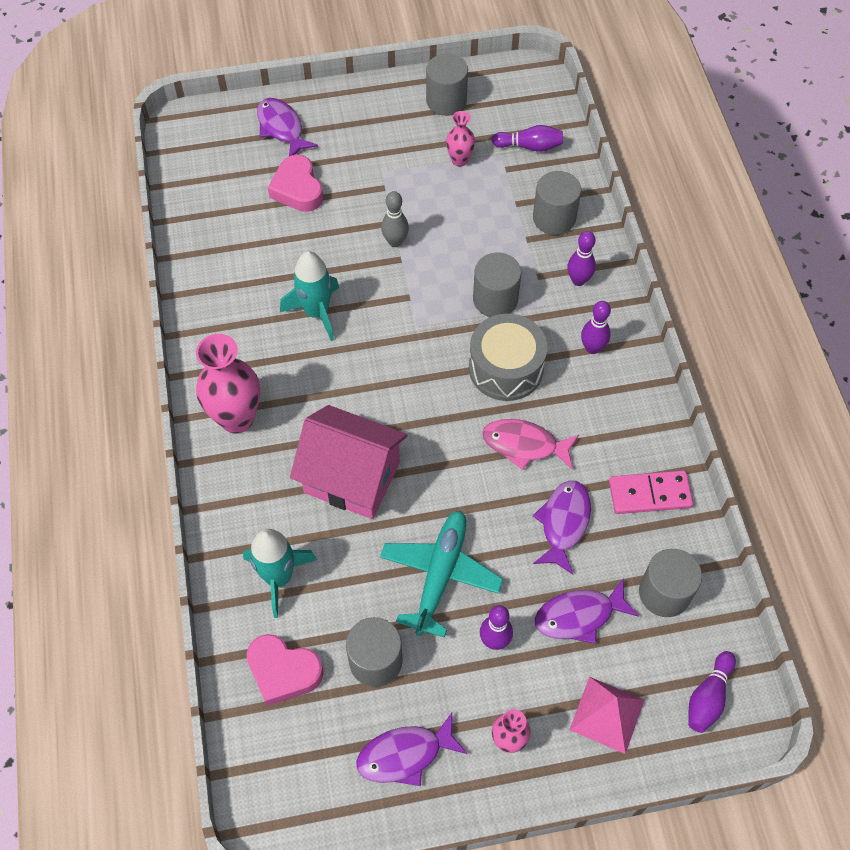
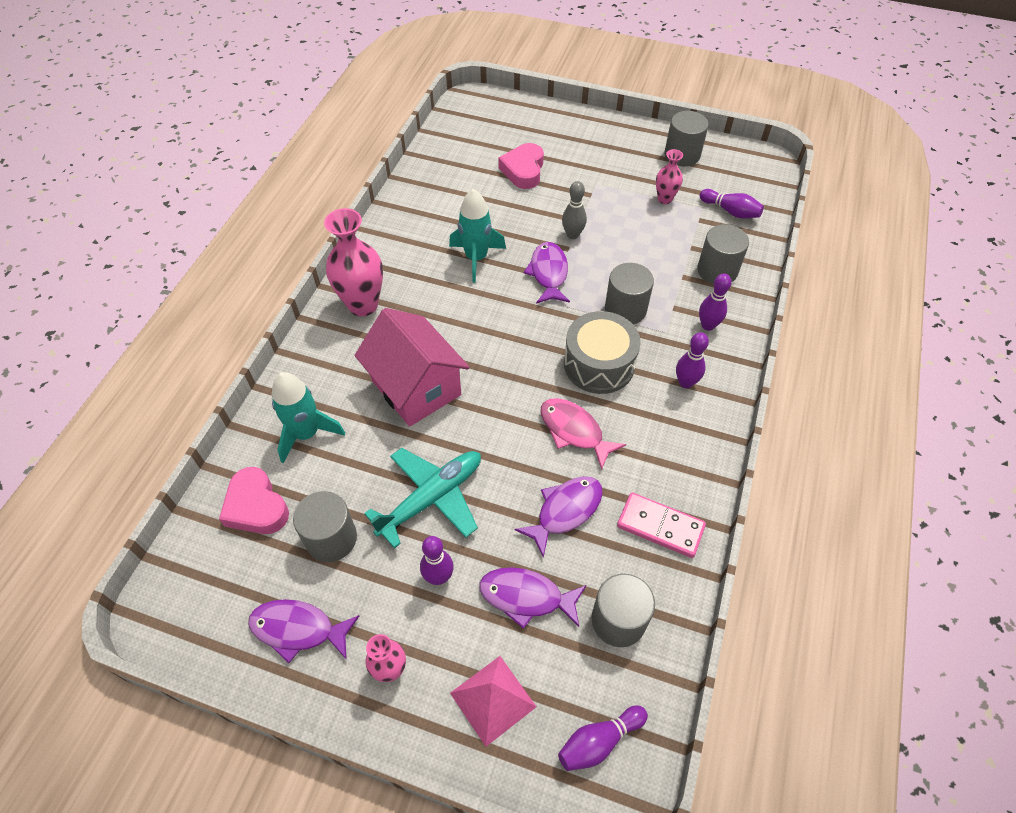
camera: 30 degrees right, 5 degrees down
purple fish [257,98,318,156] -> purple fish moved to [524,242,570,304]

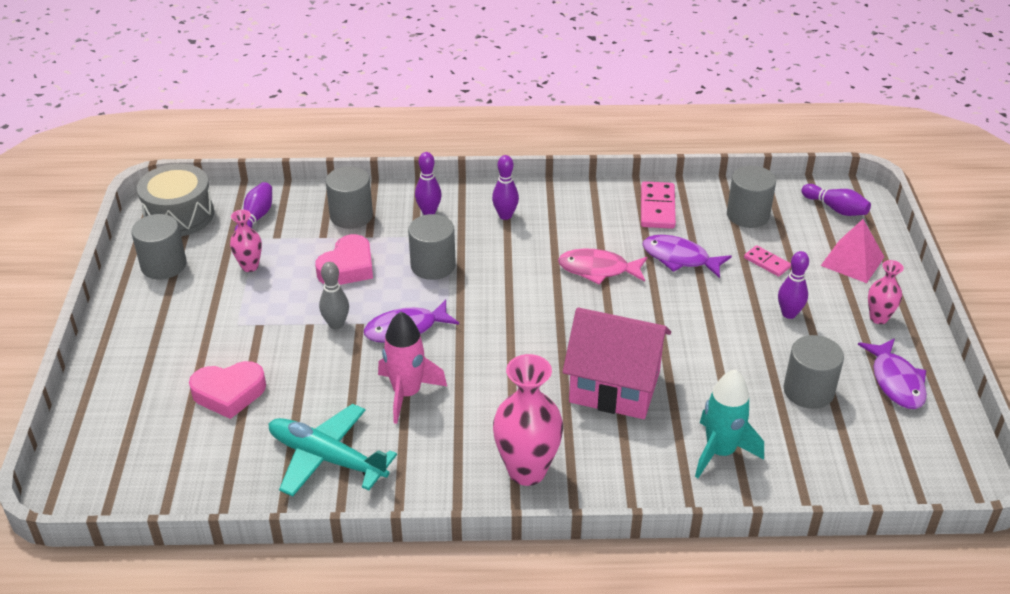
camera: 110 degrees left, 15 degrees down
pink heart [219,467,289,534] -> pink heart moved to [315,234,373,285]
pink house [355,308,470,427] -> pink house turned 75 degrees clockwise [563,307,671,419]
turquoise plane [364,448,481,549] -> turquoise plane moved to [268,404,397,497]
turquoise rocket [449,189,506,283] -> pink rocket [378,312,447,424]
purple fish [479,567,586,629] -> pink domino [744,245,791,277]
pink fish [541,398,626,470] -> pink fish turned 75 degrees clockwise [558,248,647,284]
grey drum [564,311,641,394] -> grey drum moved to [137,164,214,236]

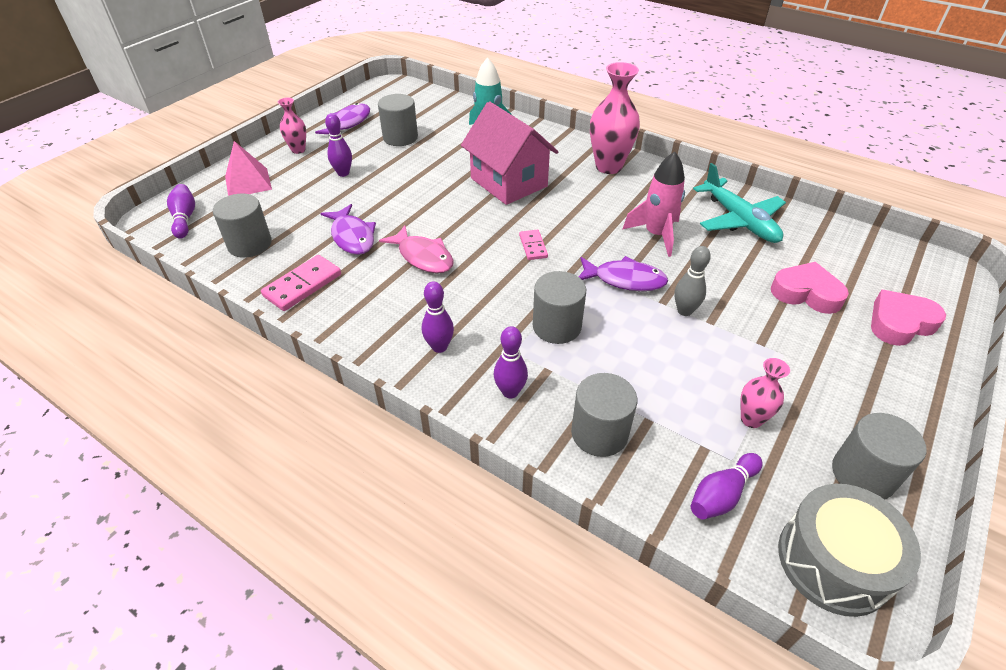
camera: 145 degrees left, 5 degrees up
pink heart [315,234,373,285] -> pink heart moved to [871,290,946,346]
pink domino [744,245,791,277] -> pink domino moved to [519,229,548,260]

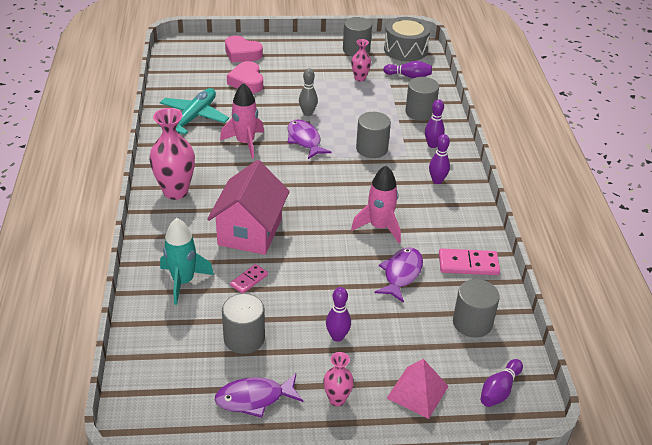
camera: 130 degrees left, 5 degrees down
pink fish [379,225,454,273] -> pink rocket [351,166,401,243]
pink domino [519,229,548,260] -> pink domino moved to [230,264,268,294]

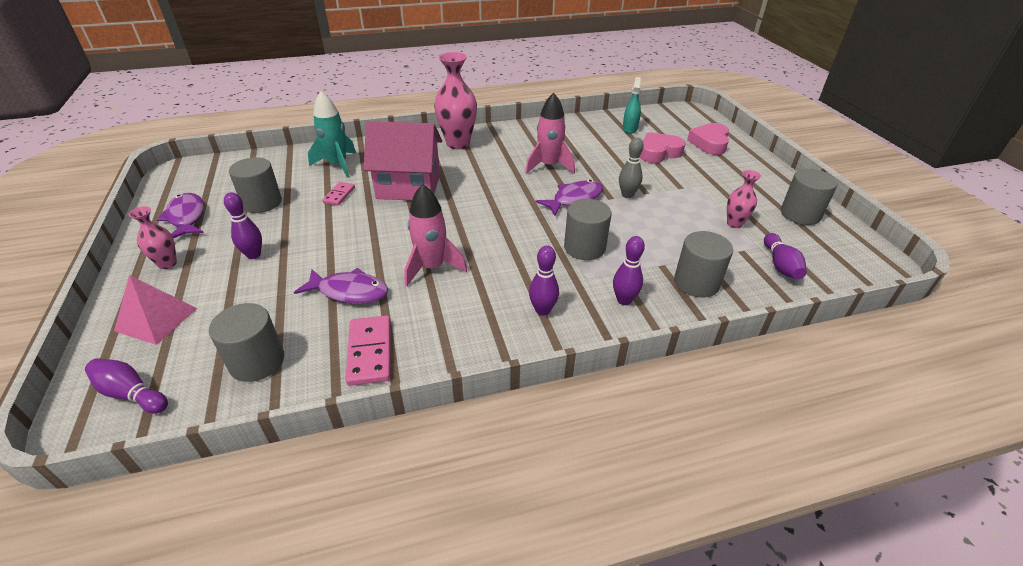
camera: 80 degrees right, 0 degrees up
turquoise plane [159,88,229,134] -> none
pink domino [230,264,268,294] -> pink domino turned 75 degrees clockwise [322,182,355,205]
grey drum [384,17,430,61] -> none
none -> turquoise spray bottle [623,77,641,134]

